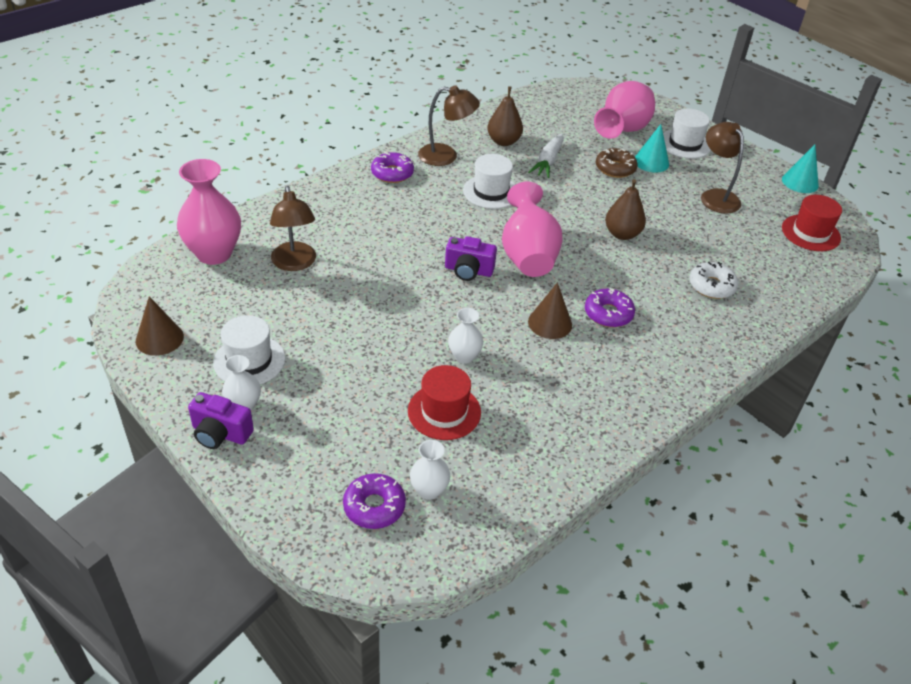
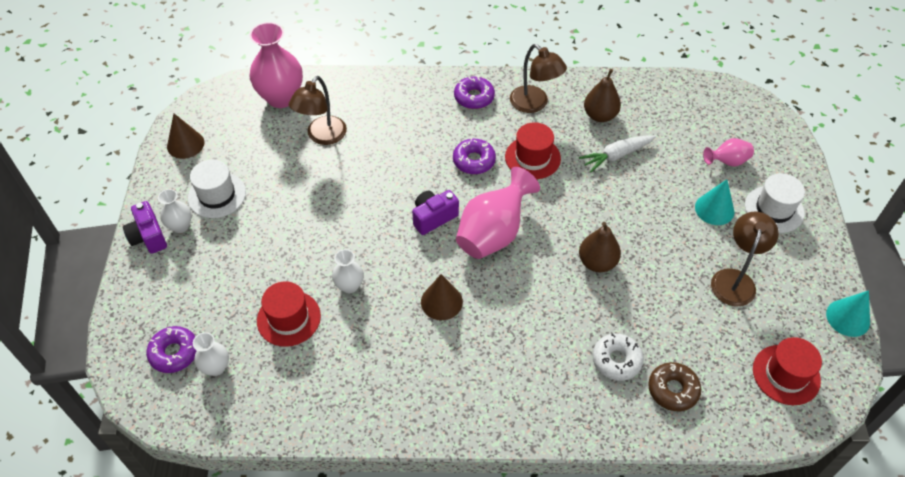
camera: 45 degrees right, 10 degrees up
purple camera [445,236,497,281] -> purple camera turned 90 degrees clockwise [412,190,459,235]
white hat [463,154,516,209] -> red hat [505,122,561,179]
purple donut [585,288,635,327] -> purple donut moved to [453,138,496,174]
pink vase [594,81,655,139] -> pink vase [703,138,754,167], size x0.52
brown donut [596,148,638,178] -> brown donut moved to [648,362,701,411]

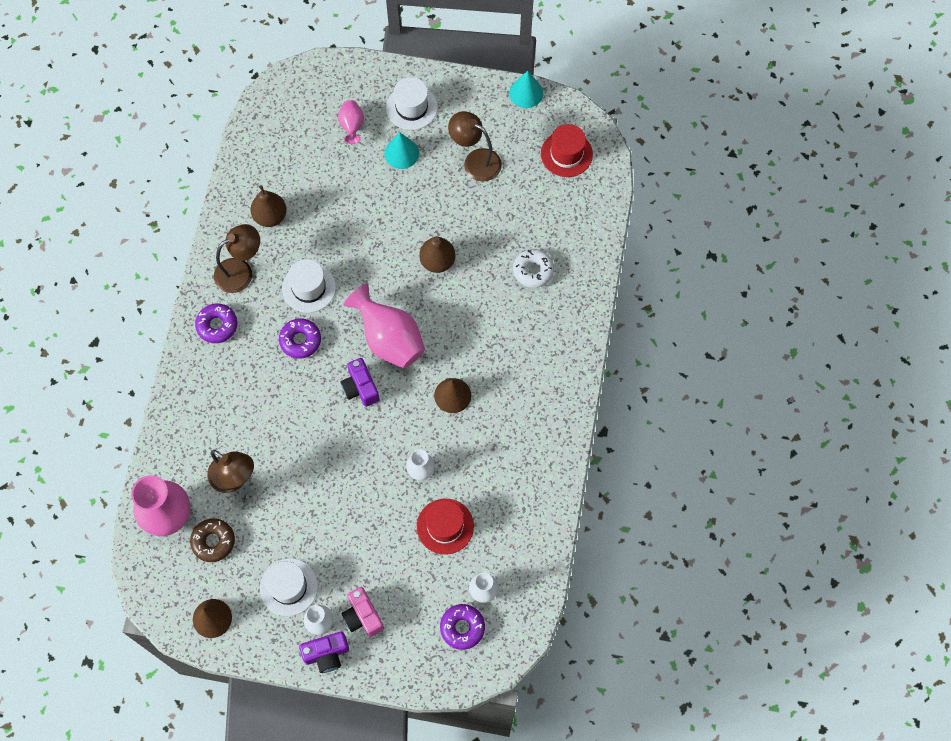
camera: 80 degrees left, 15 degrees up
red hat [505,122,561,179] -> white hat [282,259,336,313]
white carrot [579,135,656,173] -> none
brown donut [648,362,701,411] -> brown donut moved to [190,518,235,562]
none -> pink camera [341,587,384,637]

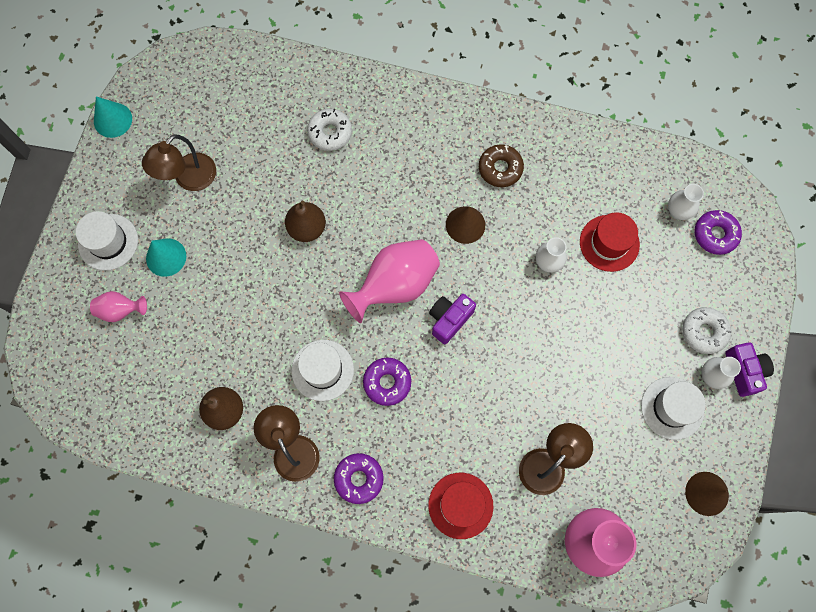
camera: 85 degrees left, 5 degrees up
brown donut [190,518,235,562] -> brown donut moved to [479,144,524,187]
purple camera [340,358,379,407] -> purple camera turned 150 degrees clockwise [429,294,476,344]
pink camera [341,587,384,637] -> white donut [682,307,731,354]
red hat [541,124,593,177] -> red hat moved to [428,473,493,539]

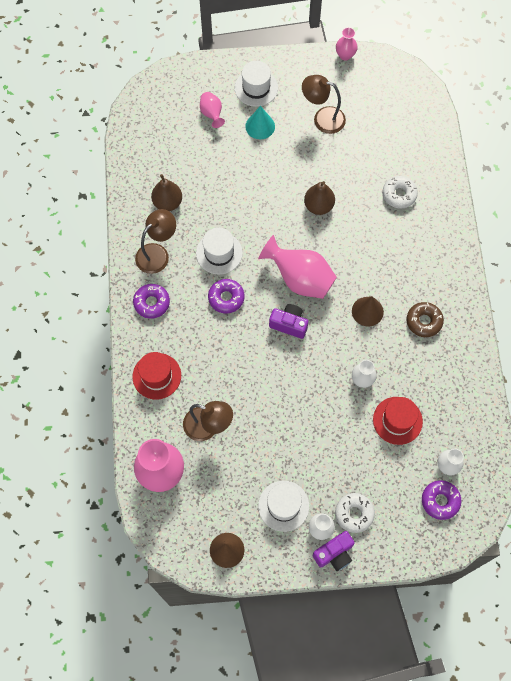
camera: 70 degrees right, 5 degrees down
turquoise cone [94,96,132,138] -> pink vase [336,27,358,61]

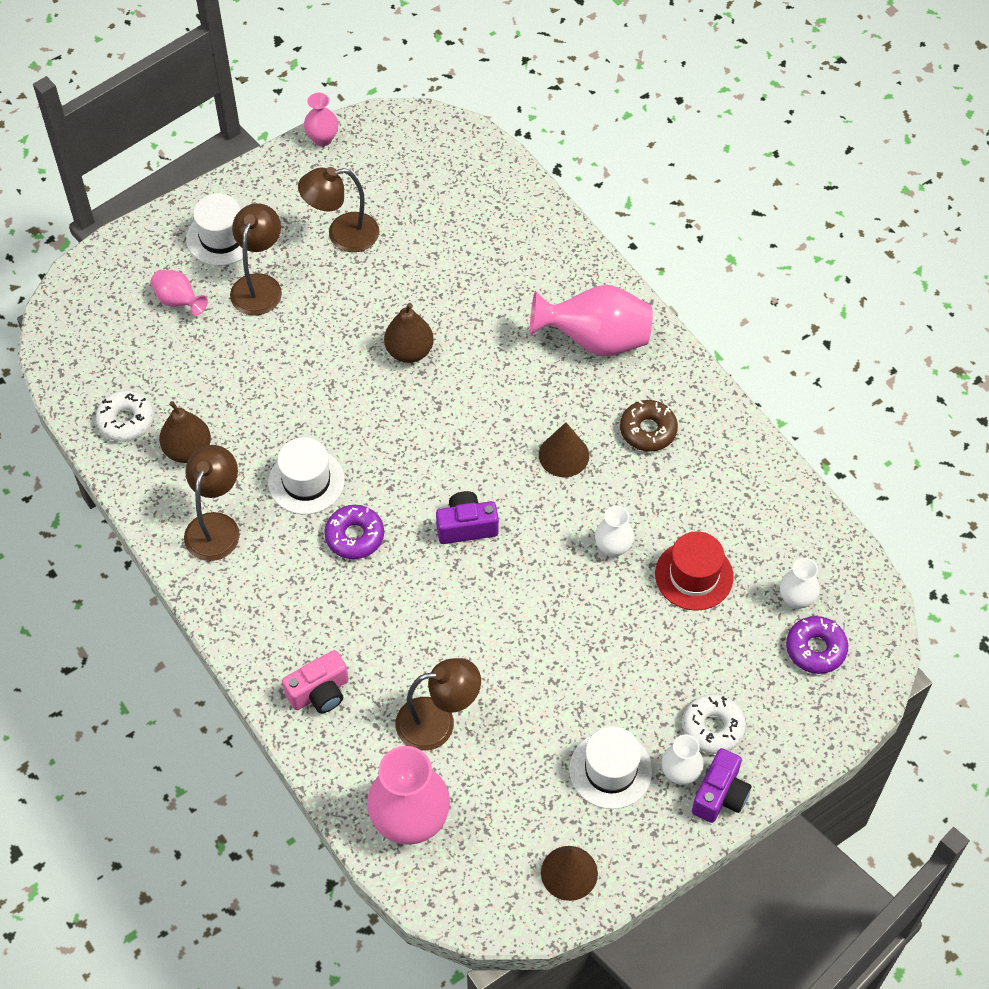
camera: 30 degrees left, 10 degrees down
red hat [132,352,181,400] -> pink camera [282,650,349,713]
purple donut [133,284,170,319] -> none
turquoise cone [245,106,275,139] -> brown lamp [230,203,282,316]
pink vase [258,235,337,299] -> pink vase moved to [530,285,653,356]
white donut [382,176,418,209] -> white donut moved to [96,390,154,442]

